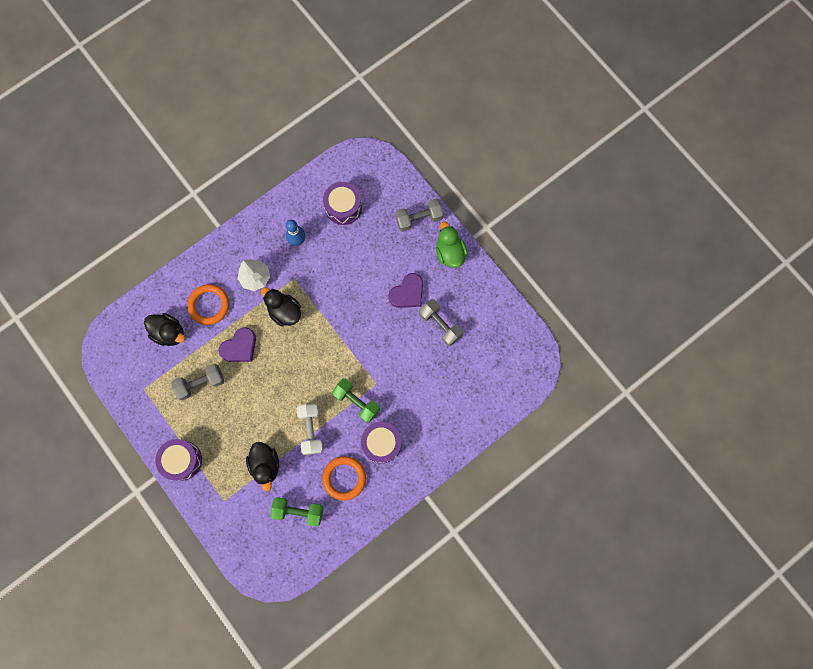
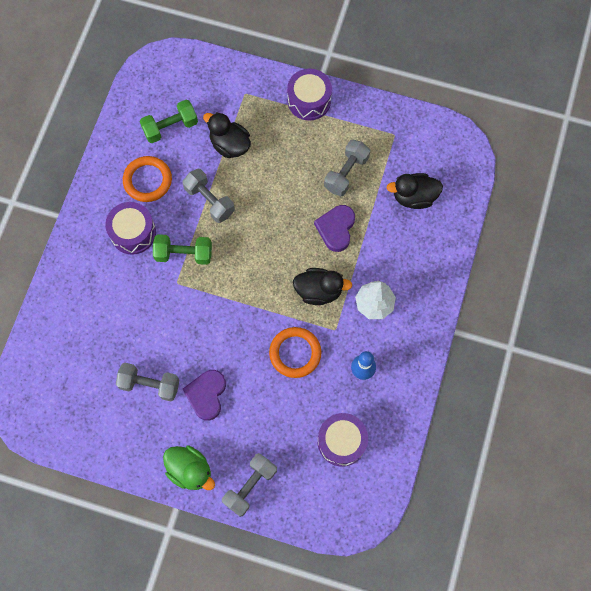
camera: 145 degrees right, 5 degrees down
orange ring [187,284,229,325] -> orange ring moved to [269,327,321,378]
white dumbbell [296,404,323,455] -> grey dumbbell [182,169,235,223]

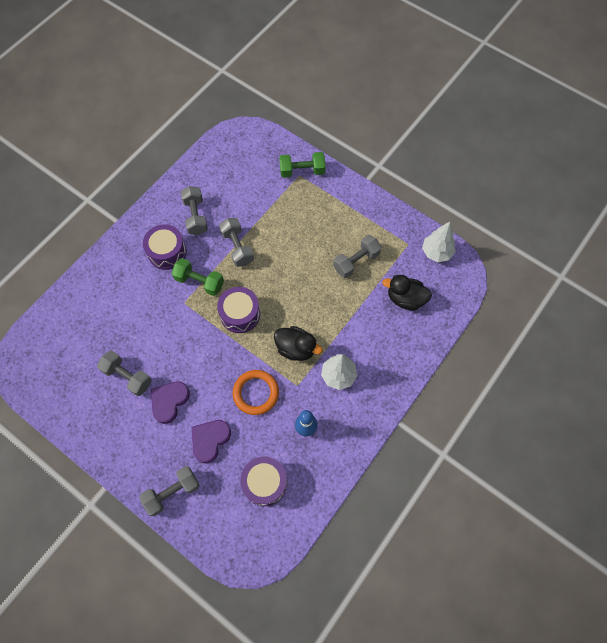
camera: 20 degrees right, 5 degrees down
orange ring [123,156,172,202] -> grey dumbbell [181,186,208,235]
green dumbbell [140,100,198,143] -> green dumbbell moved to [279,152,325,178]
green duck [163,445,215,490] -> none
black duck [203,112,251,158] -> none
purple drum [287,69,332,121] -> purple drum moved to [217,287,260,333]
purple heart [314,205,355,252] -> purple heart moved to [192,420,231,463]
none -> white tree [422,222,456,262]

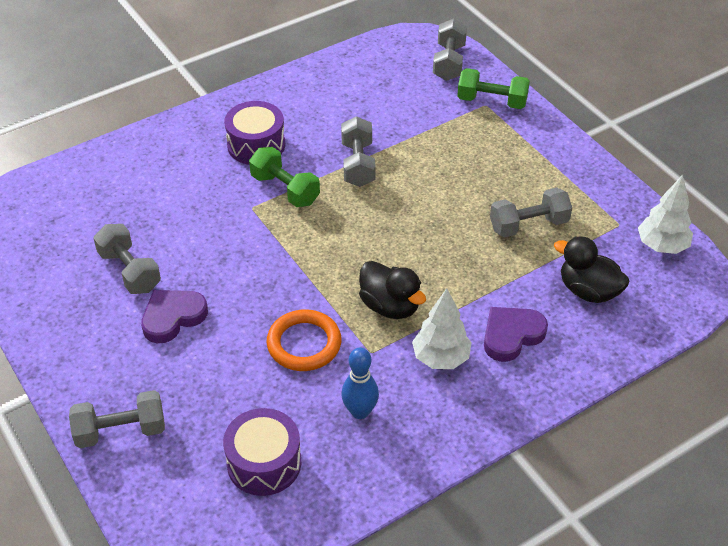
camera: 20 degrees right, 20 degrees down
grey dumbbell [181,186,208,235] -> grey dumbbell moved to [433,19,467,81]
purple heart [192,420,231,463] -> purple heart moved to [484,307,548,362]
purple drum [217,287,260,333] -> none

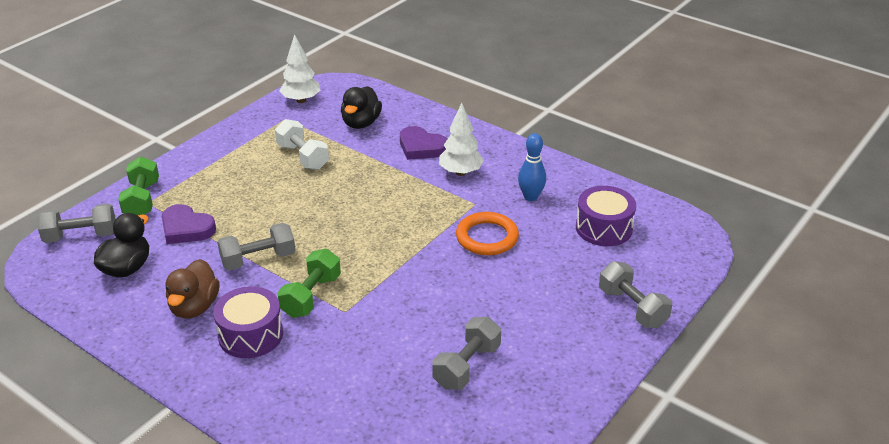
camera: 110 degrees left, 10 degrees down
purple heart [141,290,208,343] -> purple heart moved to [162,204,216,244]
black duck [359,261,426,319] -> black duck moved to [94,213,149,277]
grey dumbbell [490,188,572,237] -> white dumbbell [275,119,329,170]
none -> brown duck [165,259,220,319]

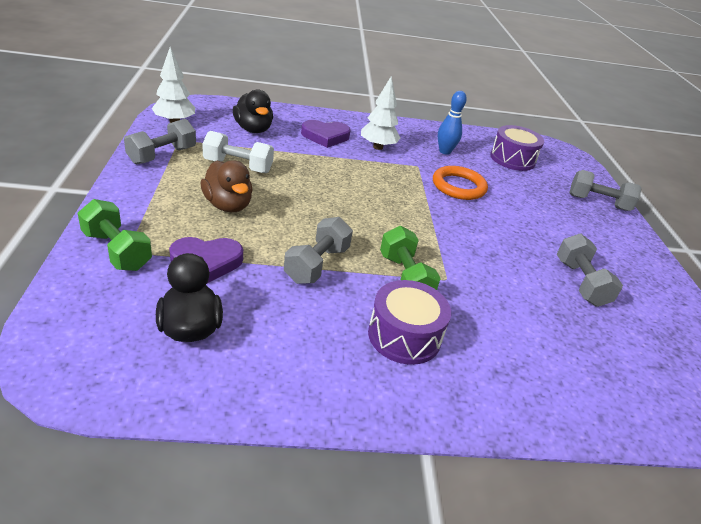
camera: 45 degrees left, 0 degrees up
grey dumbbell [37,204,115,243] -> grey dumbbell moved to [124,119,196,164]
brown duck [165,259,220,319] -> brown duck moved to [200,160,253,212]

